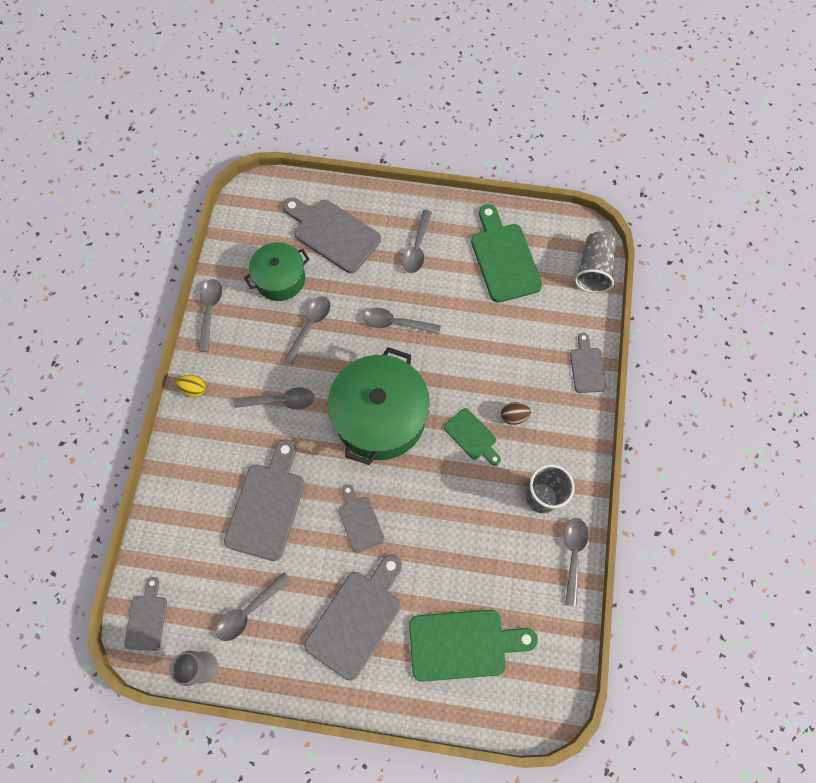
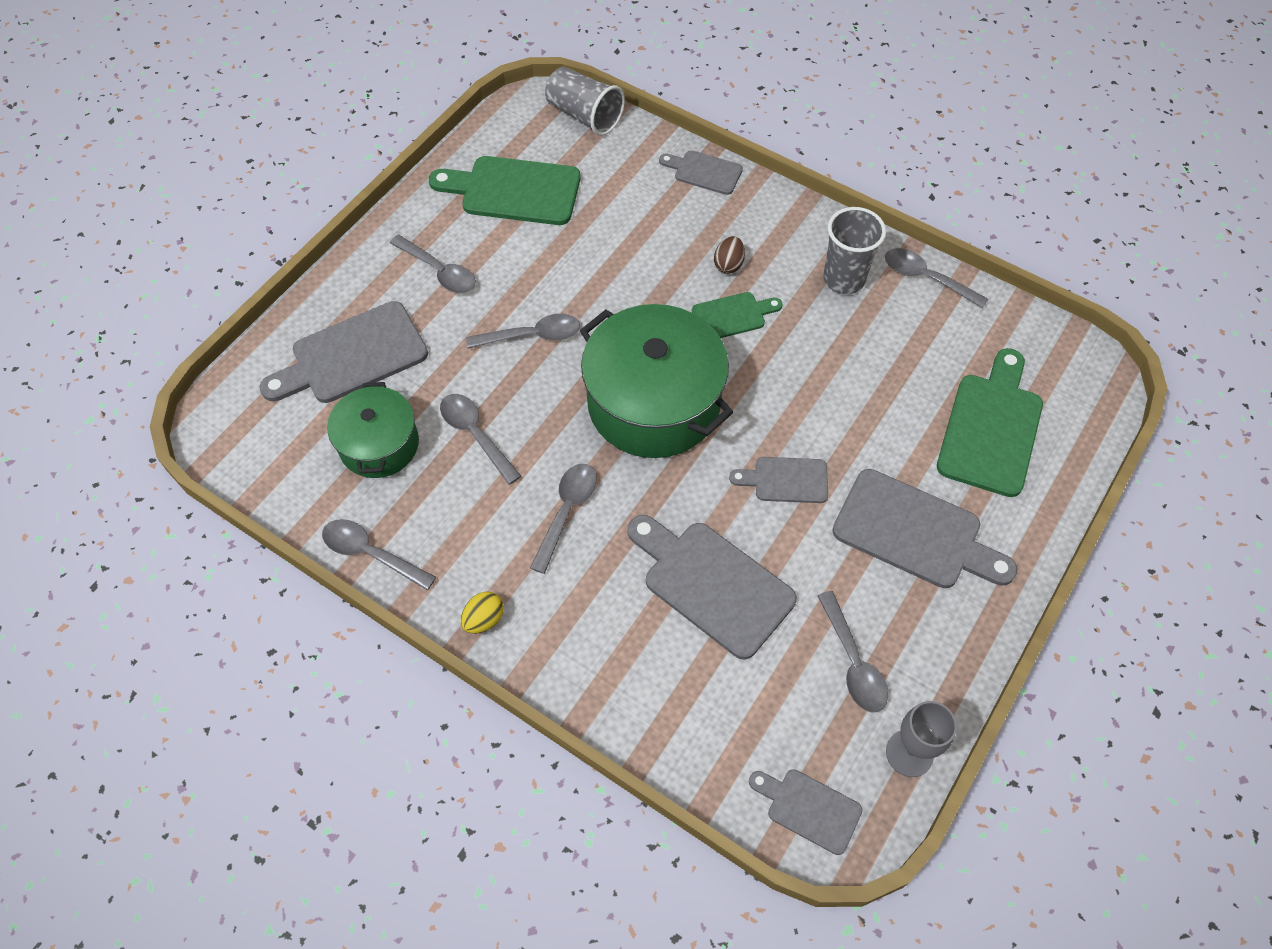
camera: 65 degrees left, 10 degrees down
grey cutting board [304,555,402,681] -> grey cutting board turned 150 degrees clockwise [832,469,1018,588]
grey spoon [363,308,441,334] -> grey spoon turned 135 degrees counterclockwise [466,314,580,349]

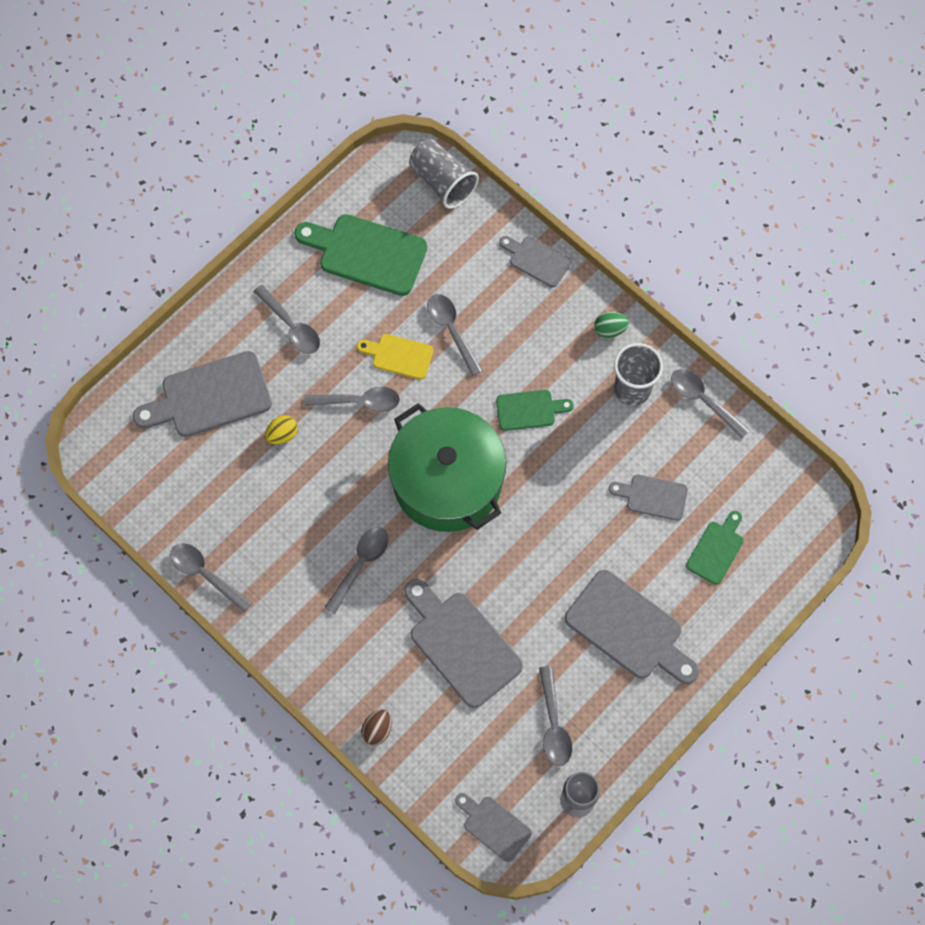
camera: 10 degrees right, 10 degrees up
green pot [327,382,419,478] -> none
grey spoon [440,394,521,485] -> grey spoon moved to [427,294,483,376]
yellow egg [461,592,504,634] -> yellow egg moved to [265,415,298,445]
brown egg [714,236,745,274] -> brown egg moved to [361,710,392,745]
grey cutting board [729,457,828,503] -> grey cutting board moved to [609,475,688,521]
green cutting board [937,348,1043,497] -> green cutting board [686,511,744,585], size x0.56
none -> yellow cutting board [357,334,433,380]
none -> green egg [594,312,629,338]

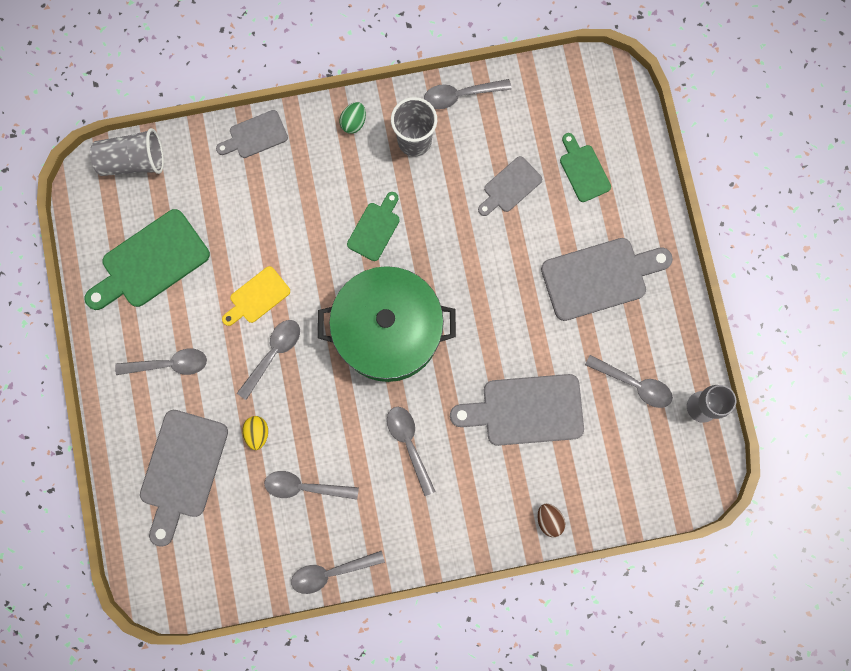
camera: 55 degrees left, 10 degrees up
grey spoon [427,294,483,376] -> grey spoon moved to [264,471,359,500]
grey cutting board [455,793,532,862] -> none

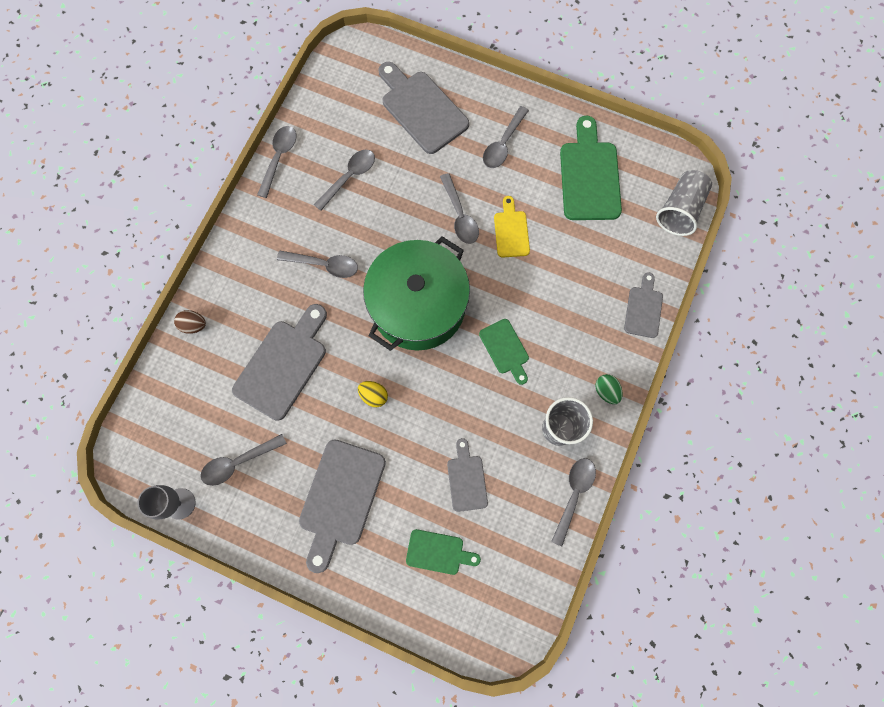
camera: 125 degrees right, 5 degrees down
yellow egg [242,416,268,450] -> yellow egg moved to [358,381,388,407]

